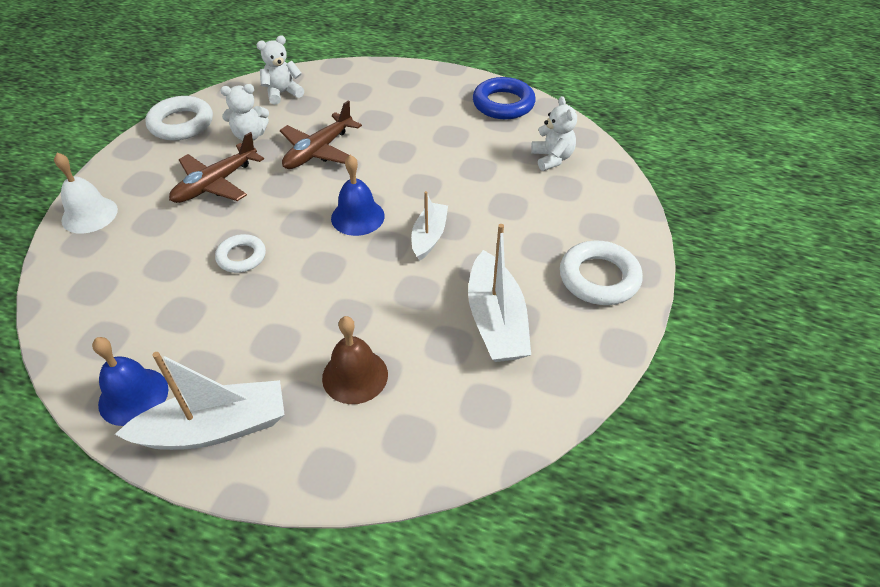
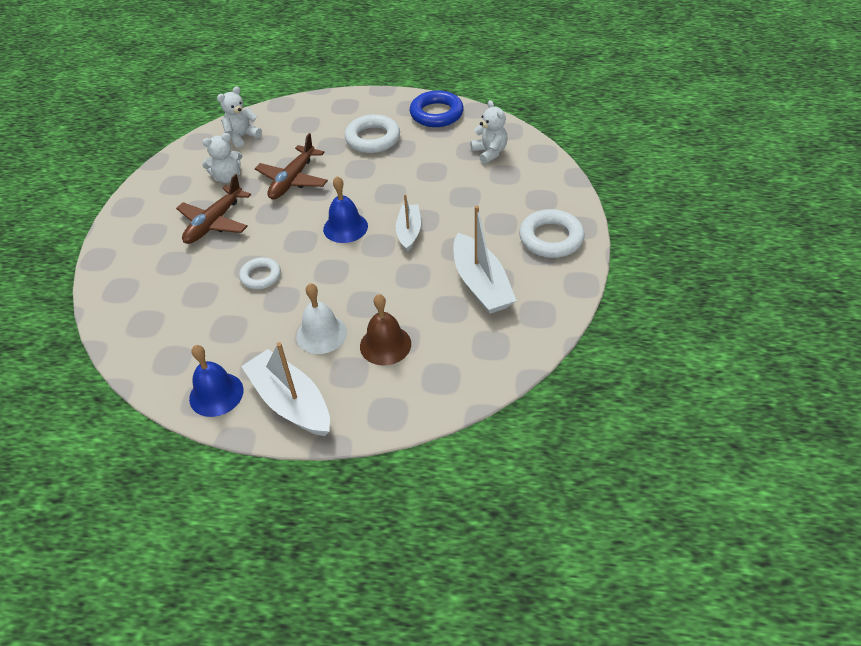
camera: 10 degrees left, 0 degrees up
white bell [54,153,118,234] -> white bell moved to [296,283,347,354]
white boat [115,352,285,450] -> white boat turned 105 degrees counterclockwise [241,342,330,436]
white ring [145,96,213,140] -> white ring moved to [345,114,400,153]

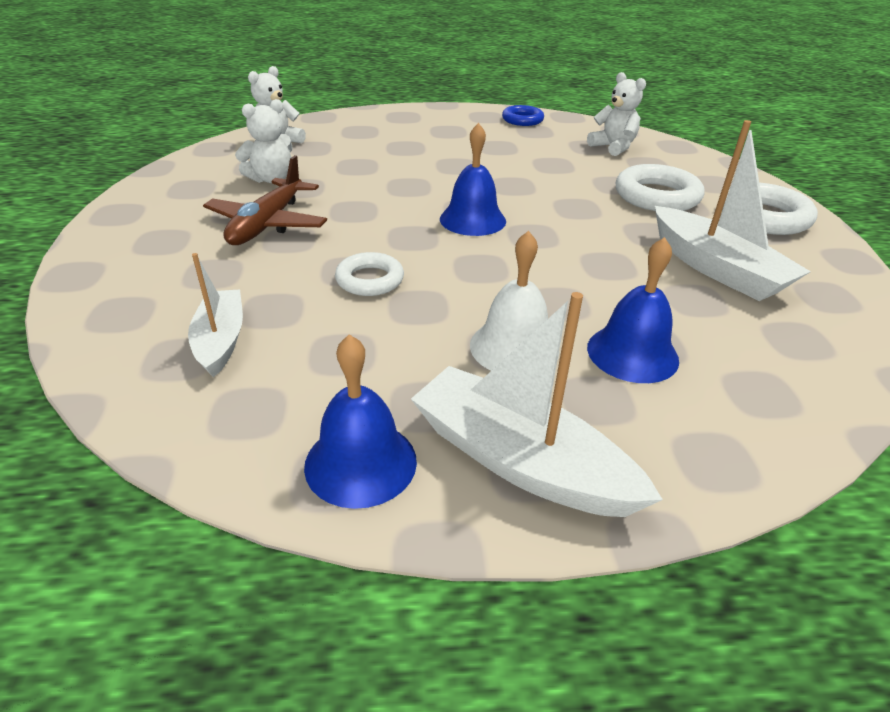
camera: 15 degrees left, 10 degrees down
brown plane [255,133,328,200] -> none
white ring [345,114,400,153] -> white ring moved to [616,164,704,211]
brown bell [360,294,411,366] -> blue bell [587,237,679,383]
white boat [396,194,421,252] -> white boat moved to [188,253,243,377]
blue ring [410,90,464,127] -> blue ring [502,105,544,126], size x0.63

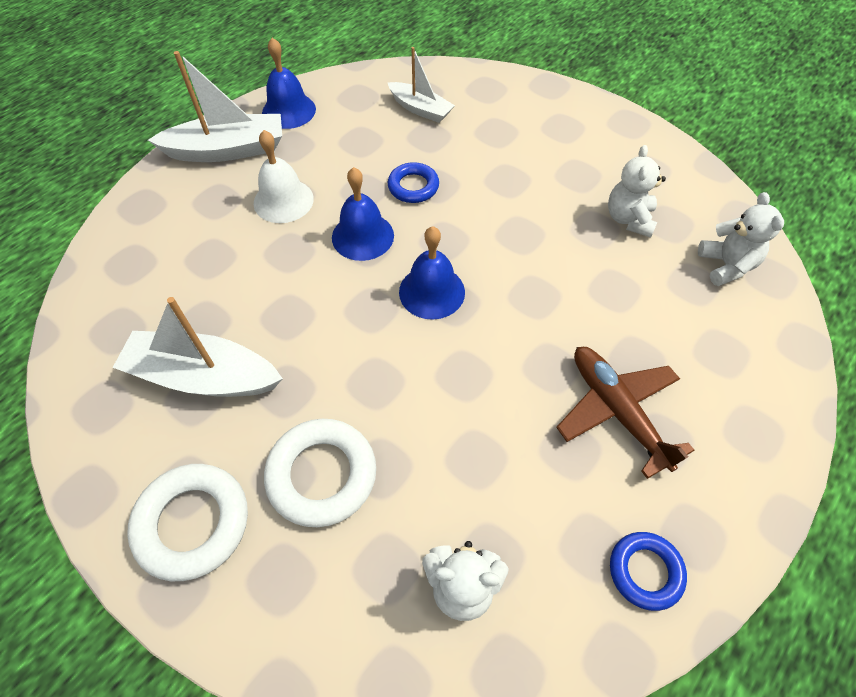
camera: 135 degrees right, 20 degrees up
brown plane [203,155,327,245] -> brown plane moved to [556,347,694,479]
white ring [335,252,404,296] -> blue ring [388,162,439,203]
blue bell [587,237,679,383] -> blue bell moved to [332,167,394,261]

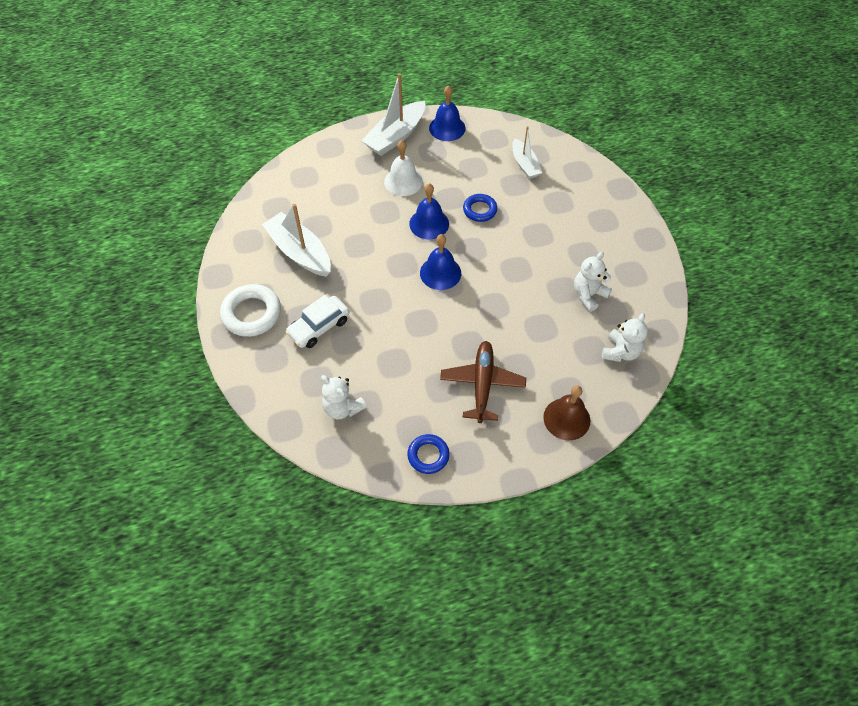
camera: 35 degrees right, 0 degrees up
white boat [148,51,282,162] -> white boat turned 105 degrees clockwise [362,73,425,156]
white ring [264,419,376,527] -> white car [285,295,350,348]
none -> brown bell [543,385,590,440]

